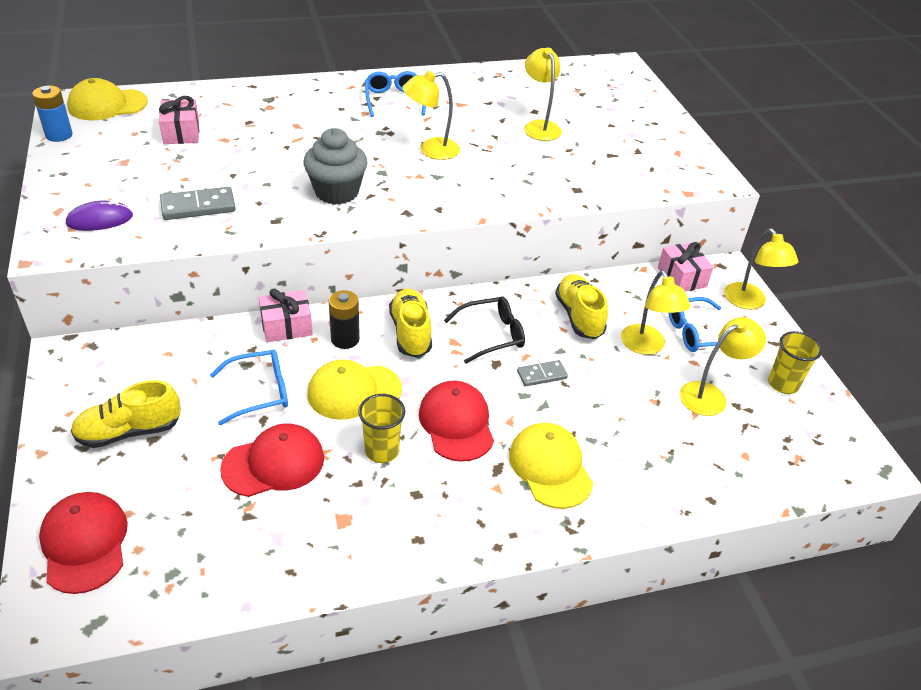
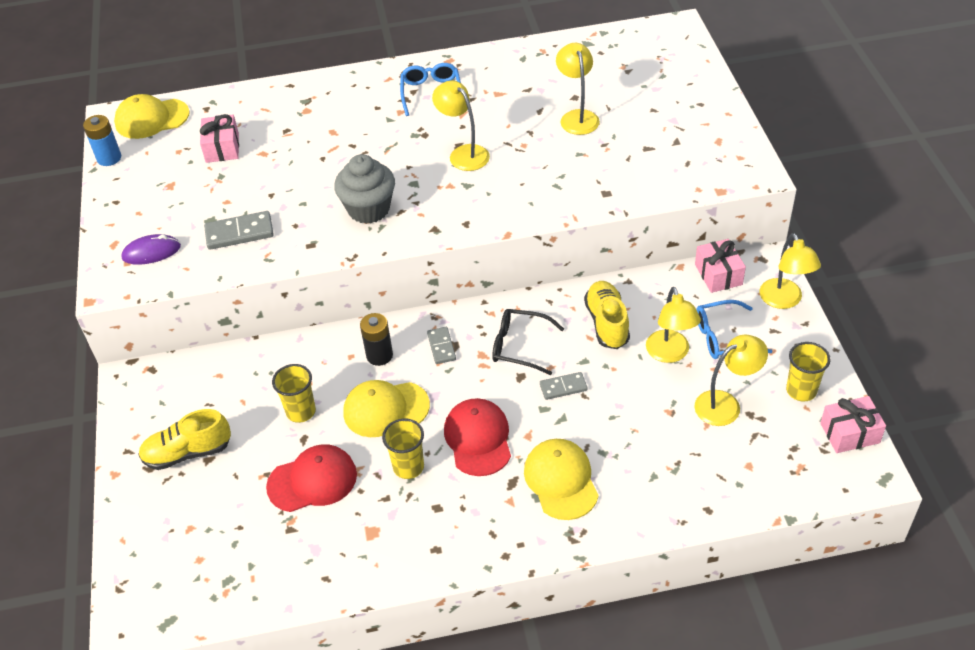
camera: 10 degrees right, 5 degrees up
red cap [39,492,128,594] -> none
blue glasses [210,350,288,425] -> yellow cup [272,364,316,423]
pink gift [259,289,313,342] -> pink gift moved to [820,396,886,453]
yellow shoe [389,289,432,357] -> grey domino [427,327,456,364]
yellow lamp [402,71,460,160] -> yellow lamp turned 60 degrees clockwise [432,80,490,171]
black glasses [444,297,525,364] -> black glasses turned 150 degrees counterclockwise [492,309,564,375]

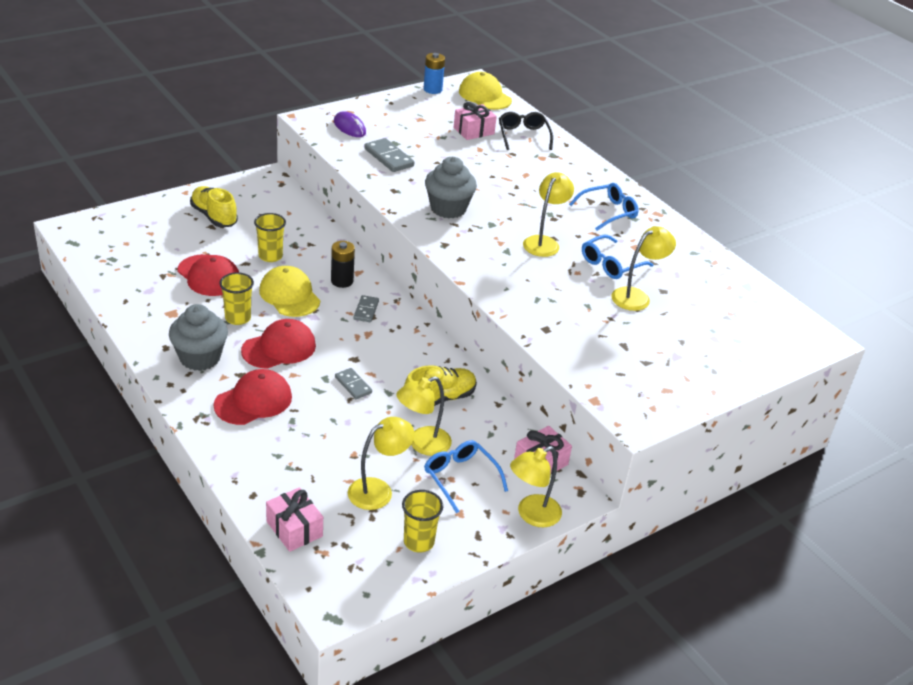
camera: 60 degrees right, 10 degrees down
grey domino [427,327,456,364] -> grey domino turned 45 degrees counterclockwise [353,295,379,322]
black glasses [492,309,564,375] -> black glasses moved to [499,112,553,150]
yellow cap [524,439,599,520] -> red cap [214,369,292,425]
yellow lamp [694,335,768,426] -> yellow lamp turned 75 degrees counterclockwise [348,417,414,510]
pink gift [820,396,886,453] -> pink gift moved to [266,487,323,552]
none -> grey cupcake [169,304,228,371]
none -> blue glasses [582,235,654,279]

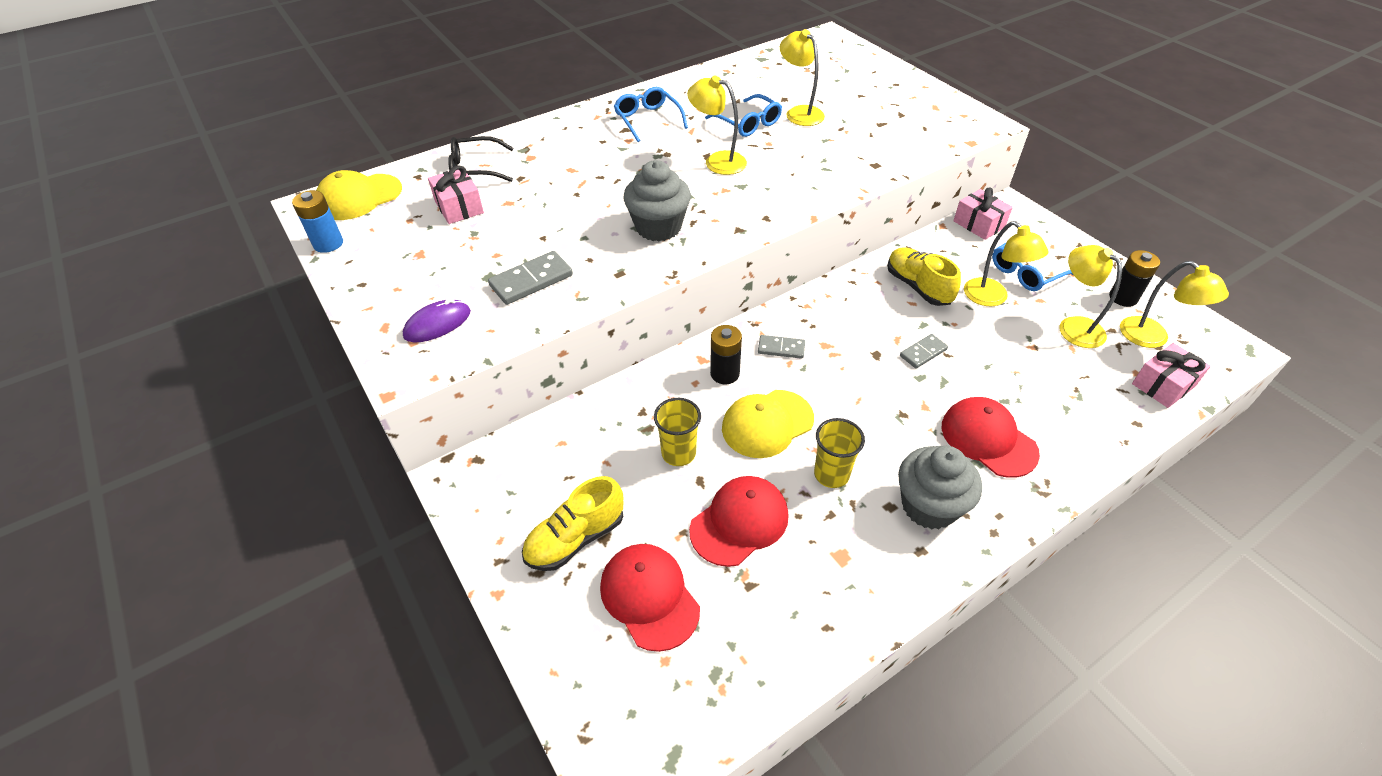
camera: 85 degrees left, 10 degrees up
red cap [241,319,316,369] -> red cap moved to [600,544,700,652]
yellow cup [402,490,443,553] -> black battery [1109,250,1160,307]
yellow lamp [510,446,562,527] -> yellow lamp moved to [1120,261,1229,348]

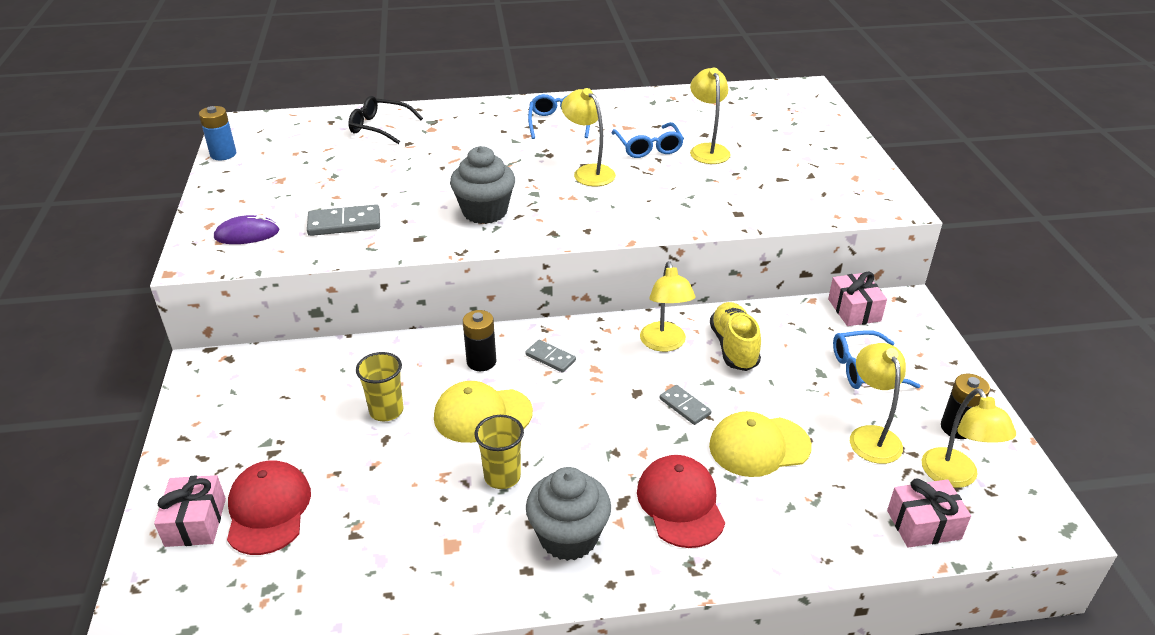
camera: 25 degrees right, 10 degrees down
yellow cap [316,170,402,220] -> yellow cap moved to [709,411,812,477]
pink gift [428,166,484,224] -> pink gift moved to [154,475,226,547]
yellow shoe [522,476,623,571] -> none
red cap [689,476,789,567] -> none
grey domino [900,334,948,369] -> grey domino turned 60 degrees clockwise [660,385,712,425]
yellow lamp [964,221,1049,306] -> yellow lamp moved to [640,261,696,352]

